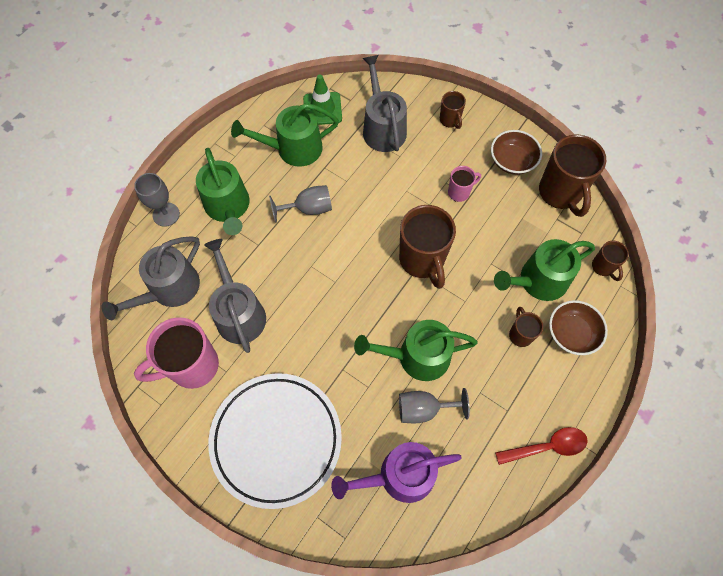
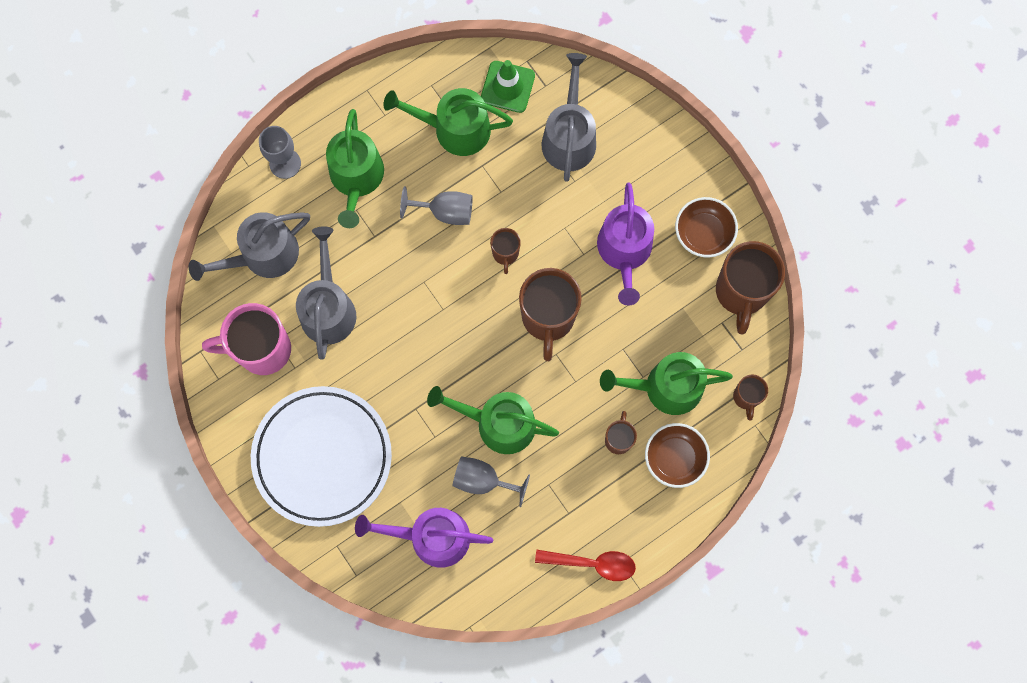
camera: 20 degrees right, 10 degrees up
brown mug [440,91,466,129] -> brown mug moved to [490,228,521,274]
pink mug [448,166,481,202] -> purple watering can [597,182,654,306]

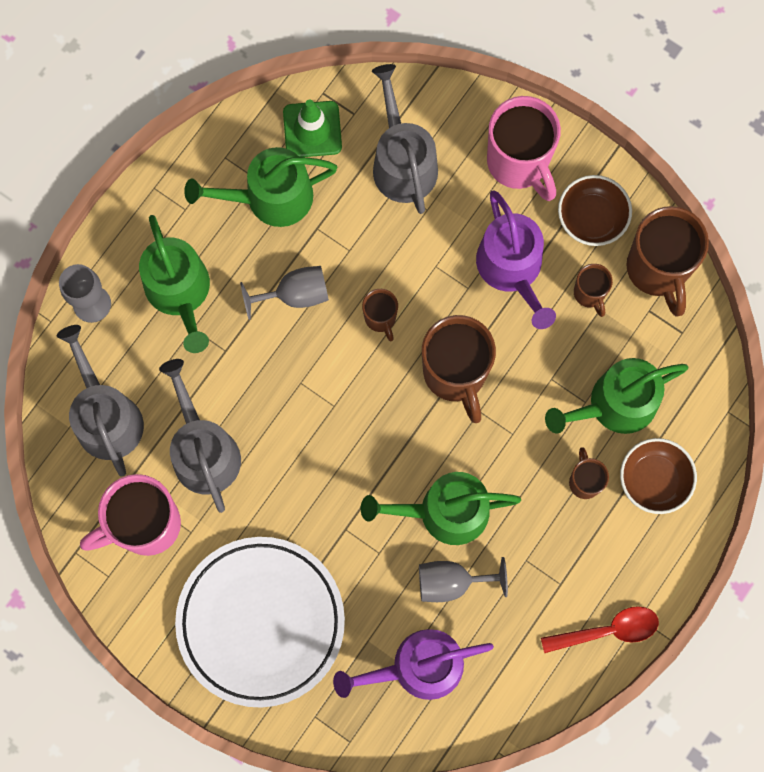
camera: 20 degrees left, 0 degrees up
grey watering can [189,212,310,281] -> grey watering can turned 120 degrees clockwise [57,325,144,477]
brown mug [733,374,768,421] -> brown mug moved to [574,264,613,317]
none -> pink mug [487,96,561,201]

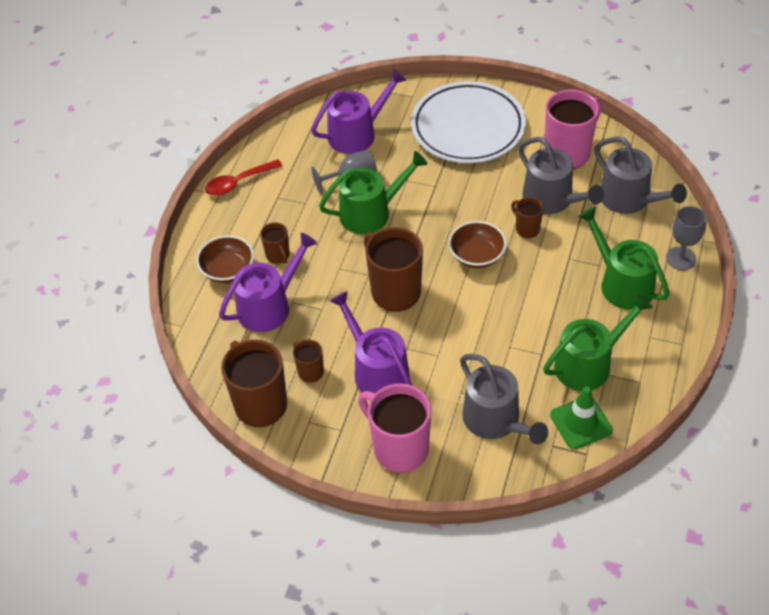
camera: 165 degrees right, 25 degrees down
grey goblet [240,266,329,320] -> none
brown mug [362,289,398,341] -> brown mug moved to [511,197,543,238]
green watering can [545,358,688,434] -> purple watering can [219,233,317,332]
brown bowl [558,175,632,246] -> brown bowl moved to [449,221,507,268]

